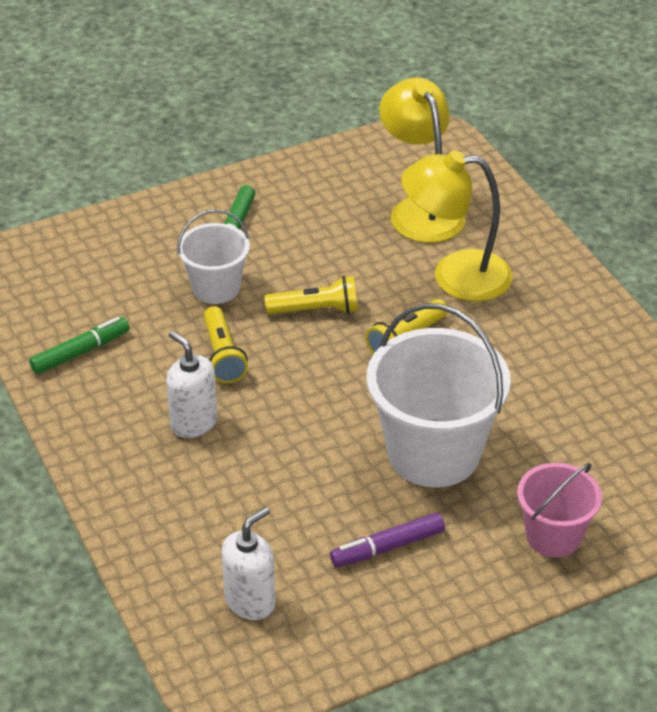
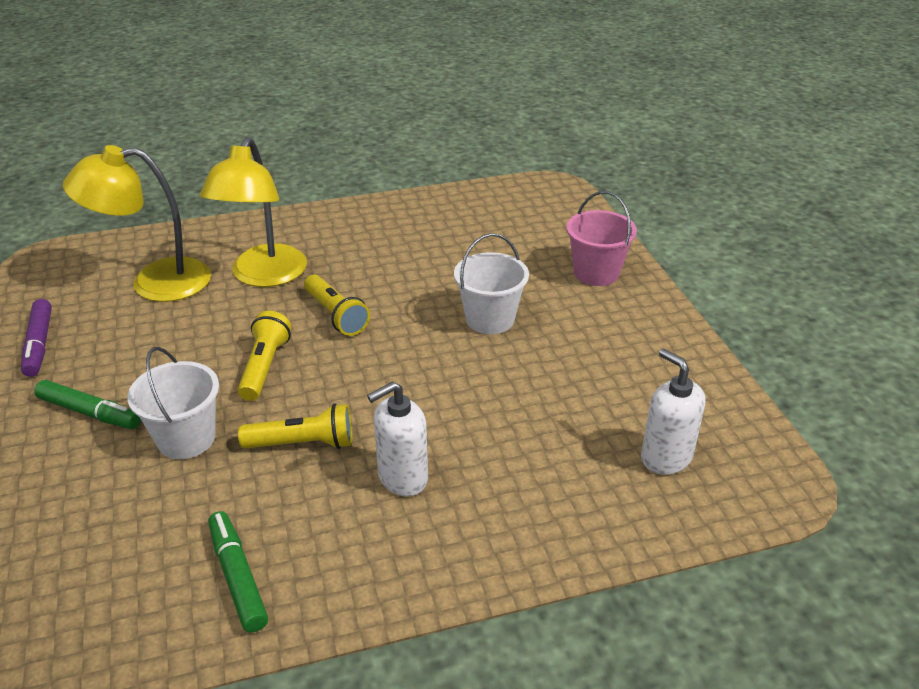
camera: 80 degrees left, 5 degrees down
purple marker [330,513,445,567] -> purple marker moved to [21,299,52,377]
white bucket [367,303,511,487] -> white bucket [454,233,529,334], size x0.57

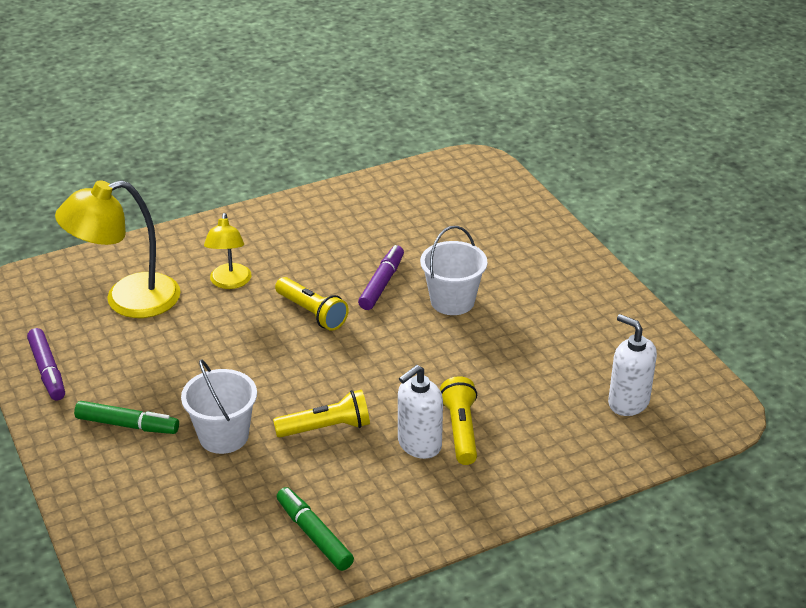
camera: 10 degrees left, 0 degrees up
yellow lamp [200,137,307,287] -> yellow lamp [204,213,251,289], size x0.58
yellow flashlight [237,311,292,401] -> yellow flashlight moved to [440,376,477,465]
pink bucket [566,191,637,286] -> none
none -> purple marker [358,245,404,310]

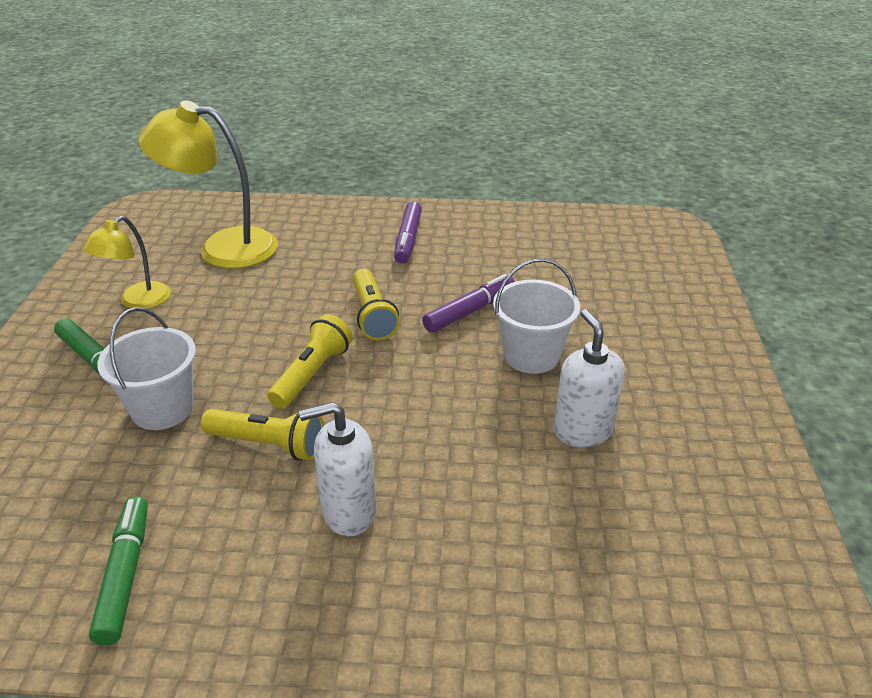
camera: 30 degrees right, 0 degrees up
purple marker [27,328,65,401] -> purple marker moved to [394,201,422,264]
yellow lamp [204,213,251,289] -> yellow lamp moved to [82,216,171,309]
yellow flashlight [440,376,477,465] -> yellow flashlight moved to [267,314,353,409]
white soap dispenser [608,314,657,416] -> white soap dispenser moved to [554,309,625,447]

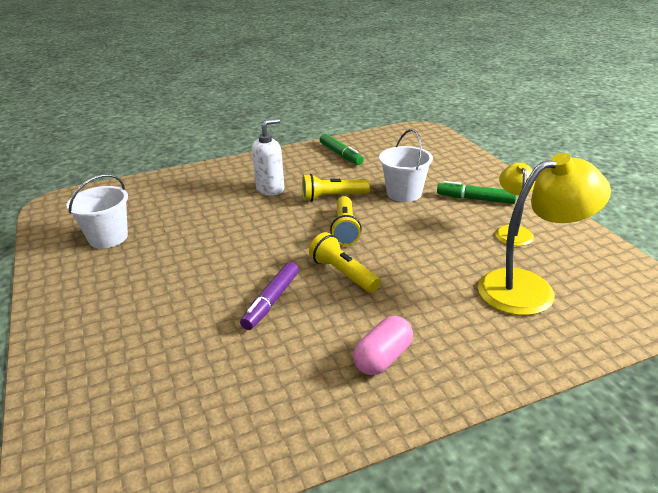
camera: 155 degrees right, 5 degrees down
purple marker [394,201,422,264] -> pink capsule [353,316,413,375]
white bucket [493,258,580,374] -> white bucket moved to [66,174,128,248]
white soap dispenser [554,309,625,447] -> none

